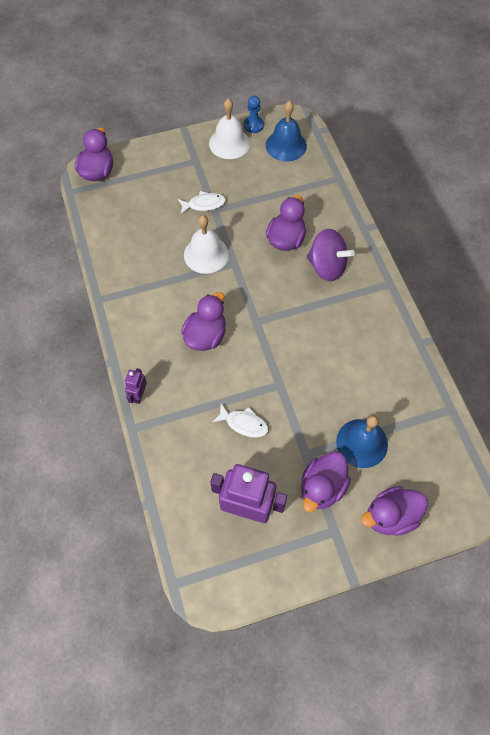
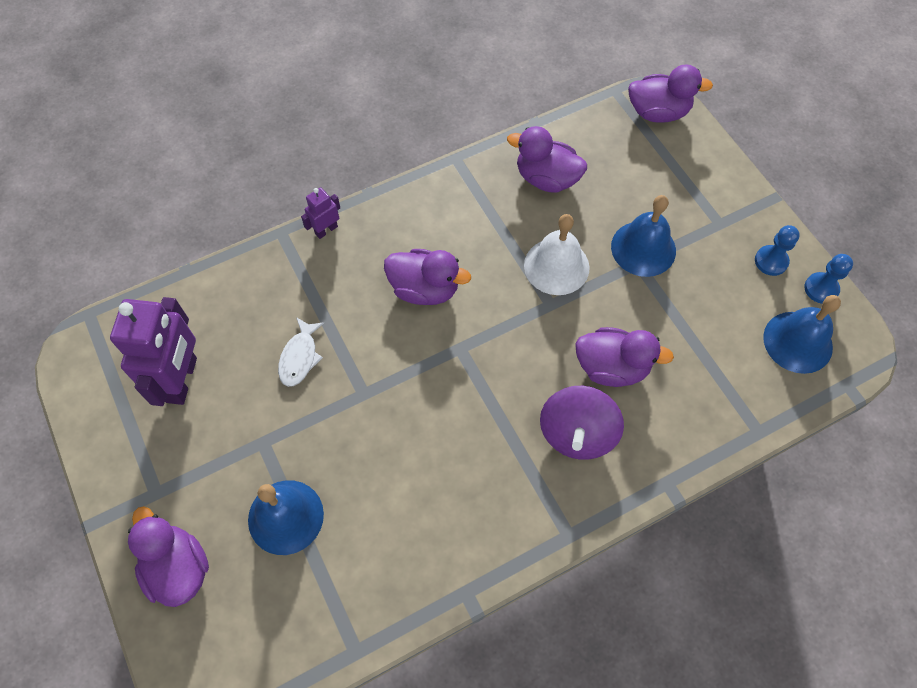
camera: 80 degrees right, 0 degrees up
purple robot [125,368,147,404] -> purple robot turned 45 degrees counterclockwise [301,187,340,239]
white fish [178,191,226,214] -> blue bell [611,195,676,277]
white bell [209,98,250,159] -> blue pawn [755,225,800,276]
purple duck [301,451,351,512] -> purple duck moved to [507,126,587,193]

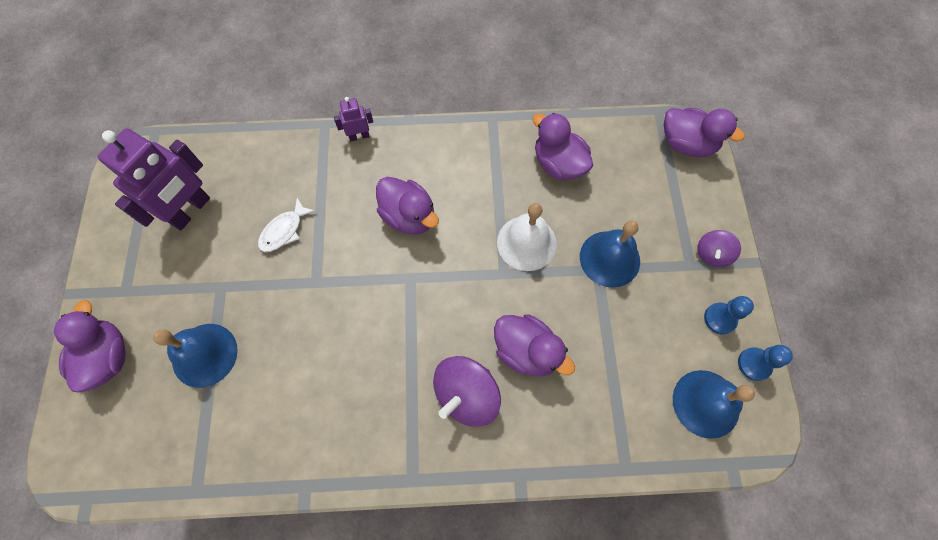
camera: 25 degrees right, 5 degrees up
none -> purple spinning top [697,230,741,267]

